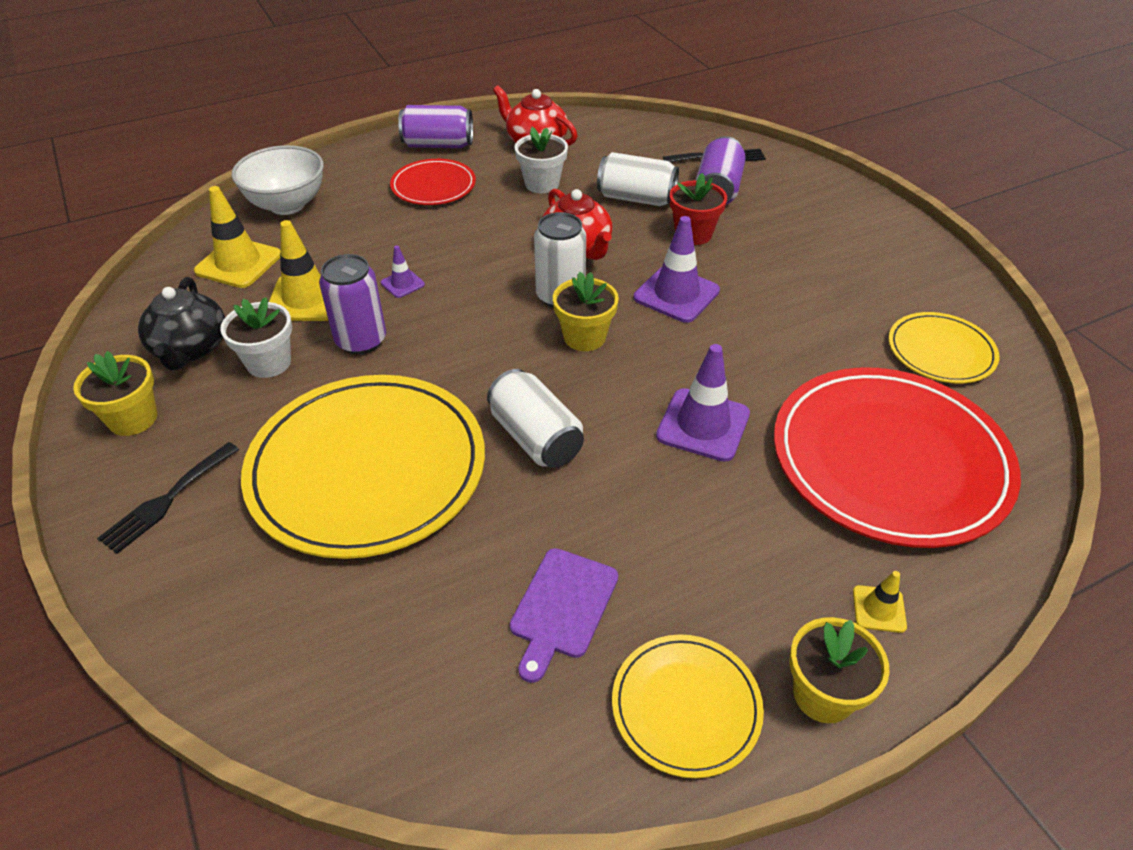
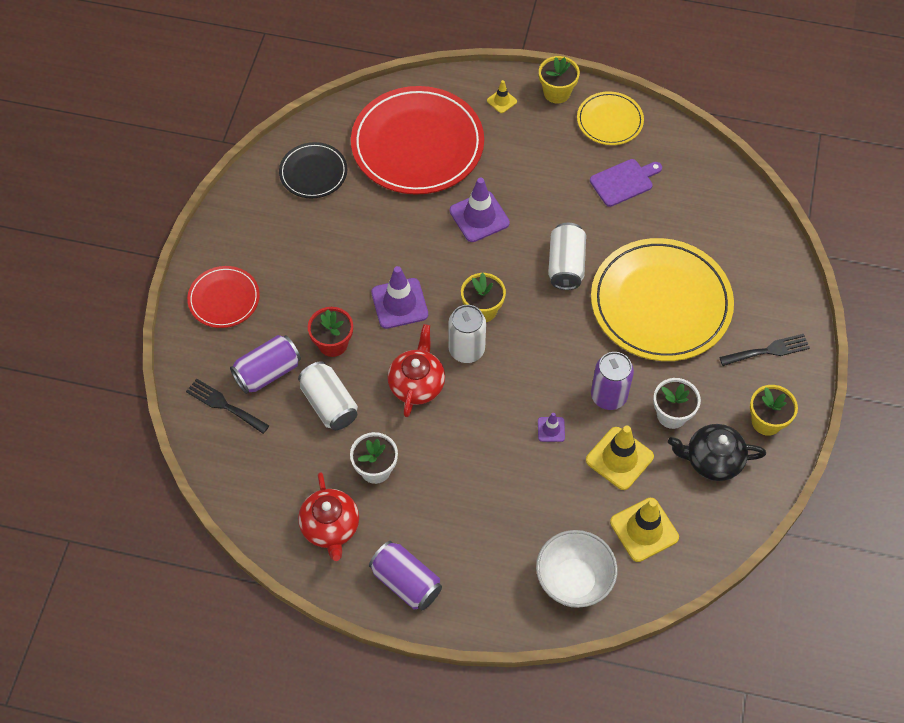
camera: 140 degrees left, 15 degrees up
black teapot [138,277,225,370] -> black teapot turned 120 degrees counterclockwise [668,424,766,481]
red plate [390,159,476,205] -> red plate moved to [187,266,260,328]
yellow plate [888,312,999,383] -> black plate [279,142,347,198]

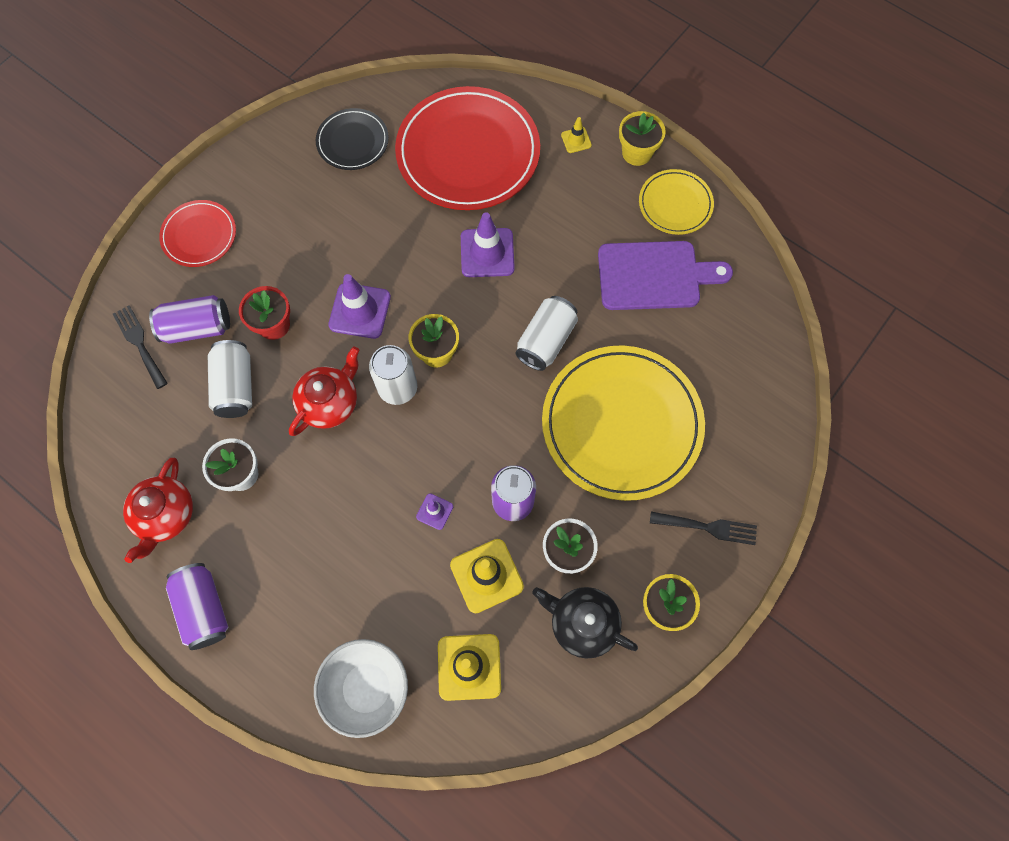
camera: 25 degrees right, 10 degrees up
purple cutting board [590,159,662,207] -> purple cutting board [598,241,733,310], size x1.60

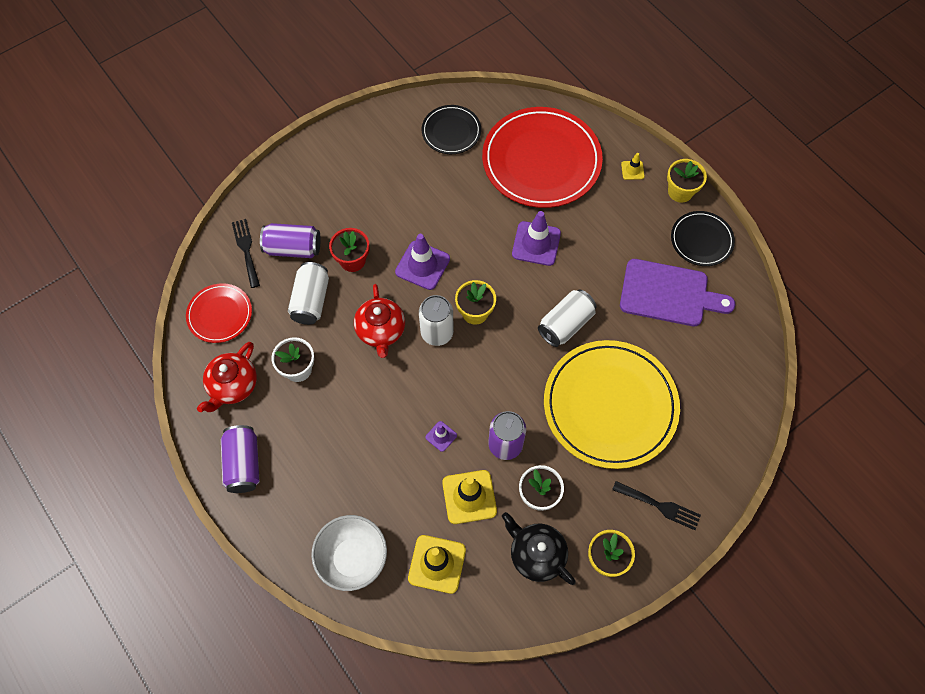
camera: 15 degrees right, 5 degrees down
red plate [159,200,236,267] -> red plate moved to [186,283,252,343]
red teapot [289,346,359,436] -> red teapot turned 120 degrees clockwise [354,284,405,358]
yellow plate [639,169,714,235] -> black plate [671,211,735,266]

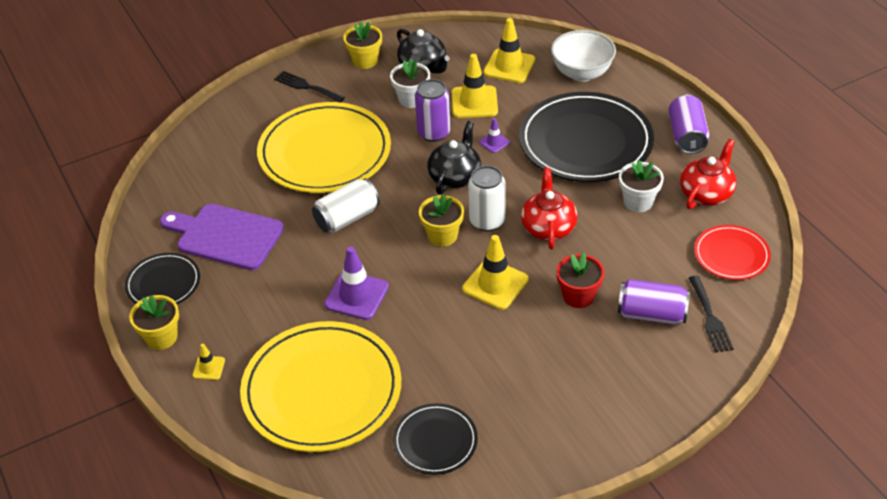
camera: 170 degrees left, 20 degrees down
white can [288,262,329,325] -> none
purple traffic cone [395,234,450,290] -> yellow traffic cone [462,235,529,310]
red plate [482,107,603,208] -> yellow plate [240,321,401,452]
none -> black teapot [427,121,481,194]
none -> black plate [519,92,654,182]

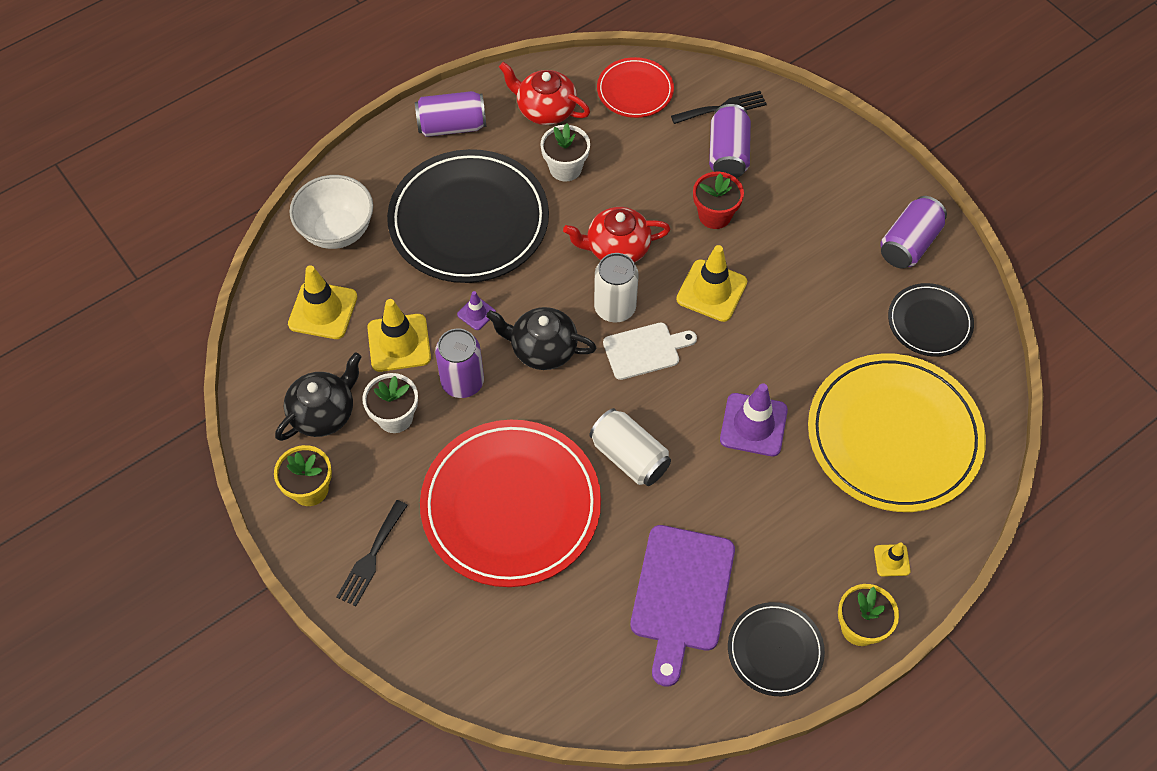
camera: 100 degrees left, 15 degrees up
yellow plate [257,102,391,193] -> red plate [420,420,601,587]
yellow flower pot [419,194,464,247] -> white cutting board [603,323,697,380]
none -> purple can [881,196,947,269]

